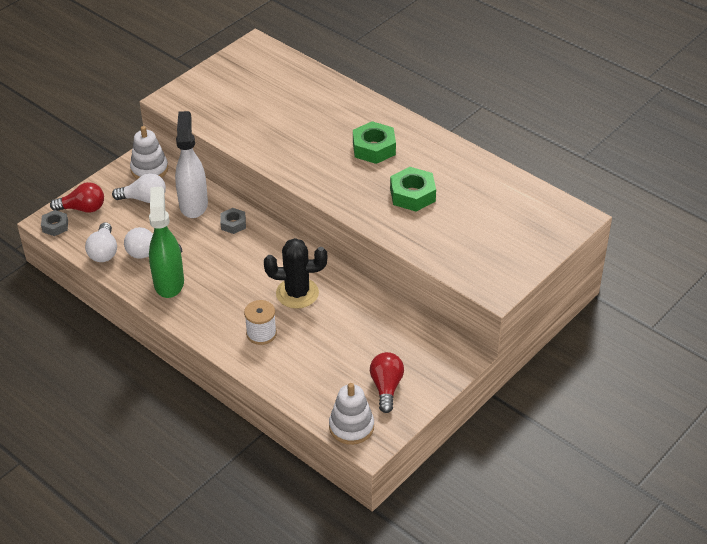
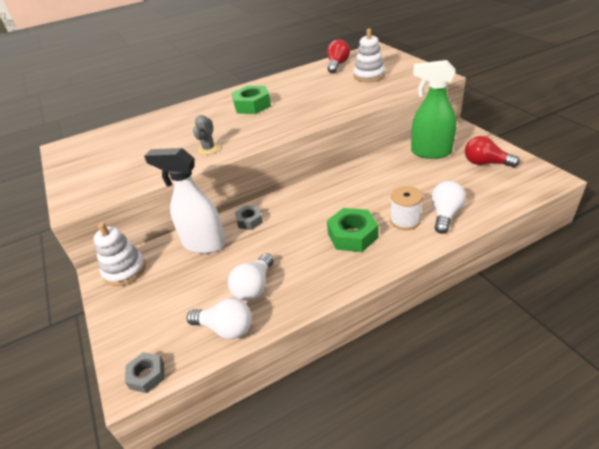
camera: 65 degrees left, 5 degrees down
red light bulb [50,182,104,213] -> red light bulb moved to [327,39,350,73]
white light bulb [112,173,166,203] -> white light bulb moved to [432,181,466,234]
green spray bottle [149,187,184,298] -> green spray bottle moved to [411,60,456,159]
black cactus [264,238,327,309] -> none
white stacking toy [329,383,374,445] -> white stacking toy moved to [353,29,385,82]
green nut [390,167,436,211] -> green nut moved to [327,208,379,252]
none -> grey cactus [193,115,220,155]

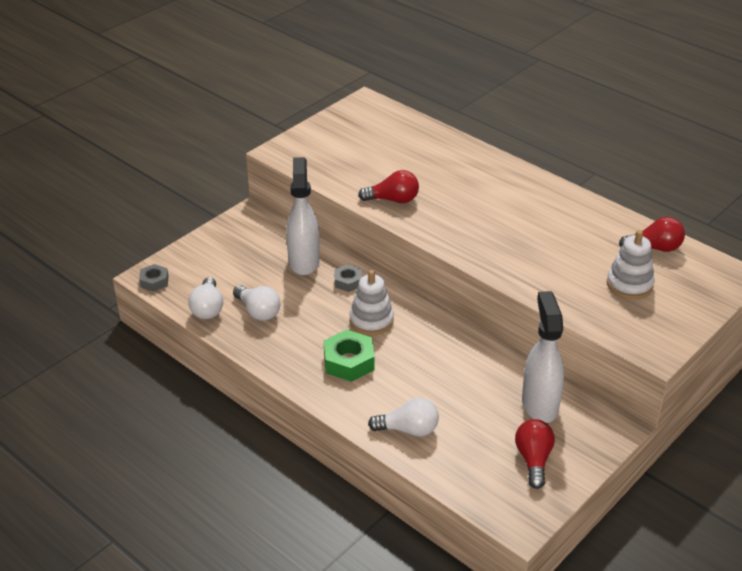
camera: 65 degrees right, 0 degrees up
white stacking toy [94,223,146,286] -> white stacking toy moved to [350,270,394,335]
grey cactus [193,115,220,155] -> red light bulb [358,170,419,203]
white light bulb [228,253,274,301] -> white light bulb turned 135 degrees counterclockwise [233,285,280,321]
green nut [232,86,271,114] -> none
white spool [390,186,423,230] -> none
green spray bottle [411,60,456,159] -> white spray bottle [522,291,564,423]

